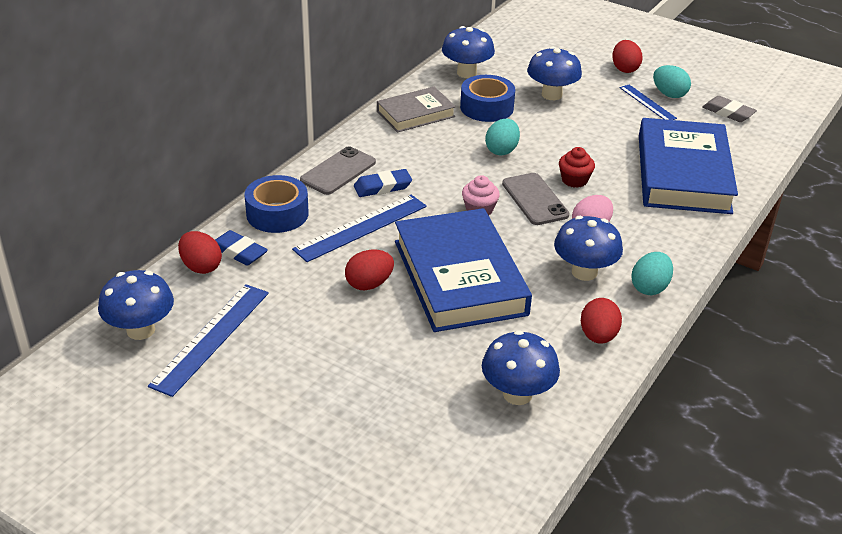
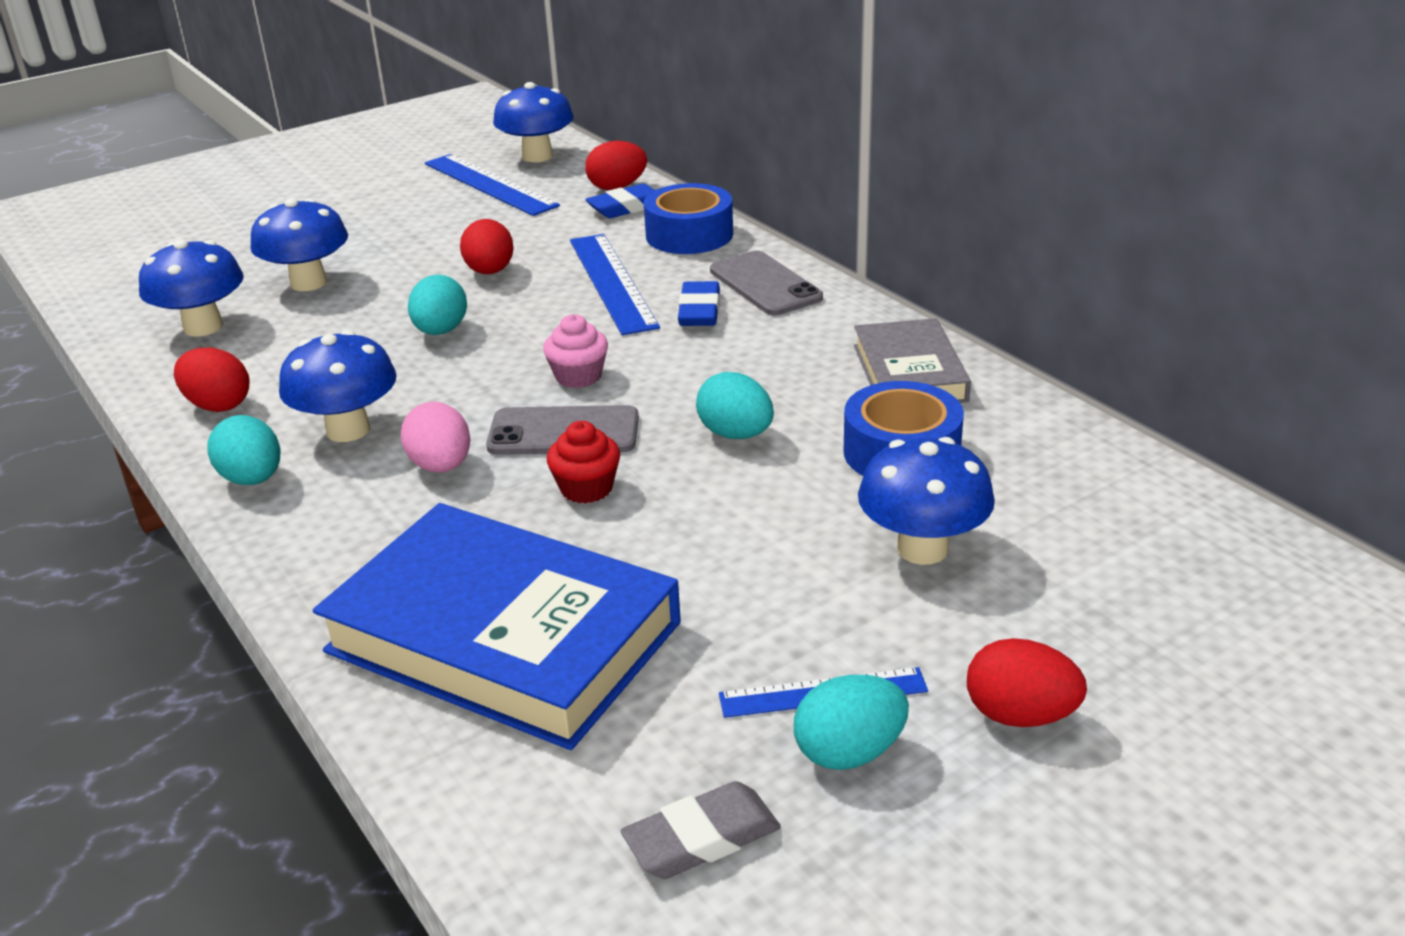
camera: 115 degrees right, 5 degrees down
blue book [395,208,532,332] -> turquoise egg [408,275,467,335]
blue mushroom [442,26,495,78] -> blue mushroom moved to [250,198,348,291]

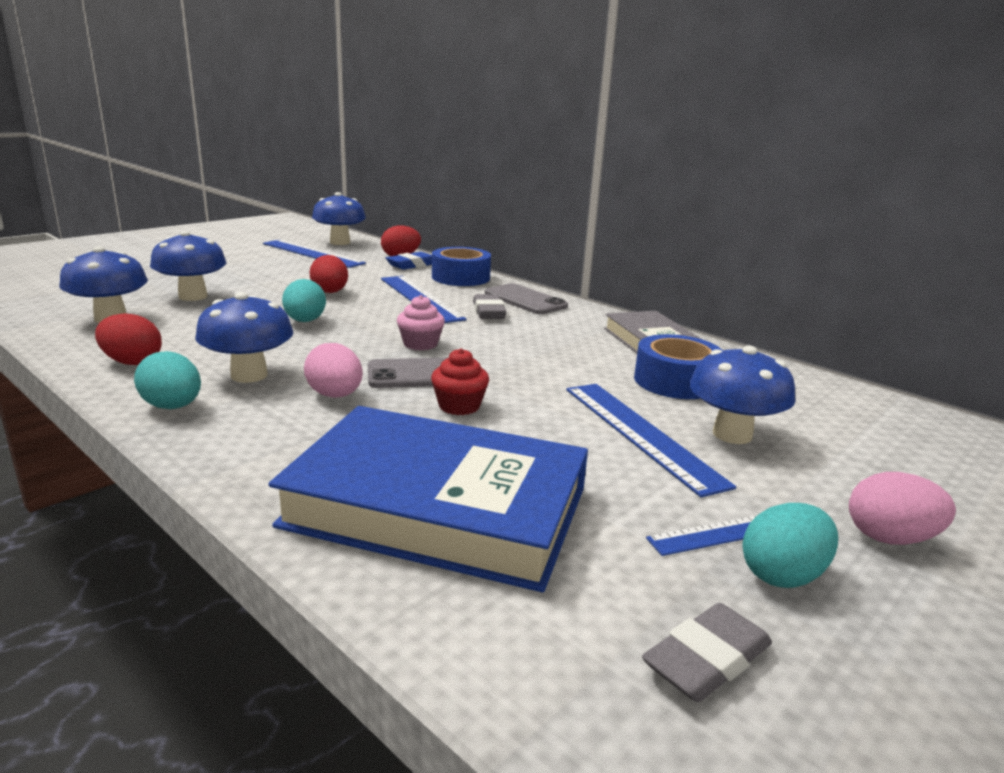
camera: 15 degrees left, 10 degrees down
blue eraser [678,281,720,326] -> grey eraser [473,294,506,319]
turquoise egg [696,372,774,439] -> none
red egg [967,638,1087,727] -> pink egg [849,472,956,545]
none -> blue ruler [566,384,736,497]

